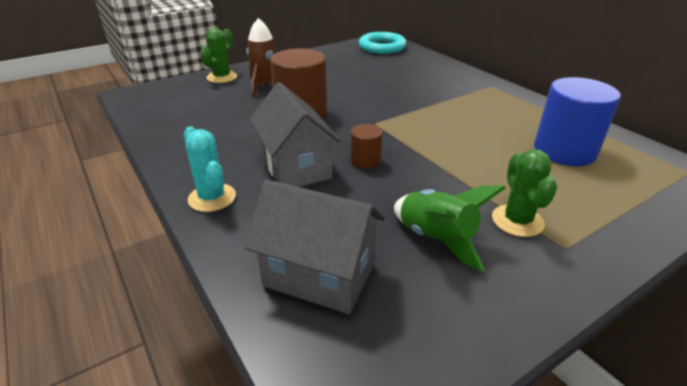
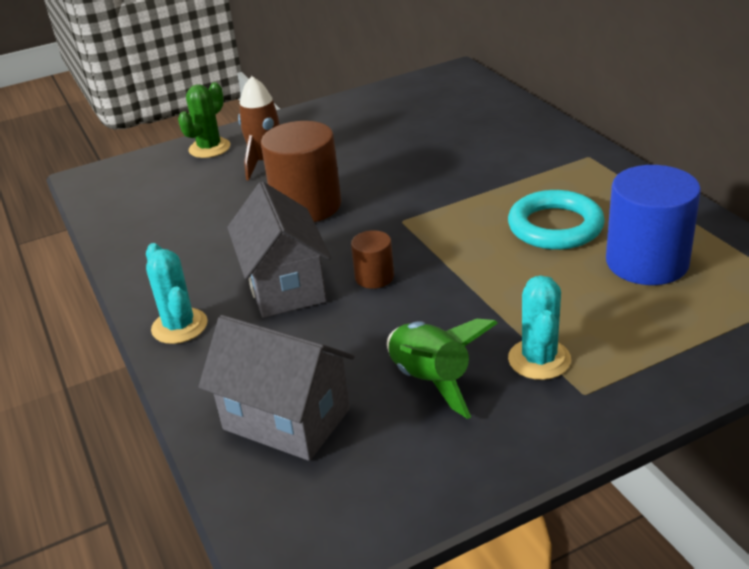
camera: 10 degrees right, 0 degrees up
turquoise ring [359,32,407,54] -> turquoise ring moved to [508,190,605,250]
green cactus [492,149,557,237] -> turquoise cactus [508,275,571,380]

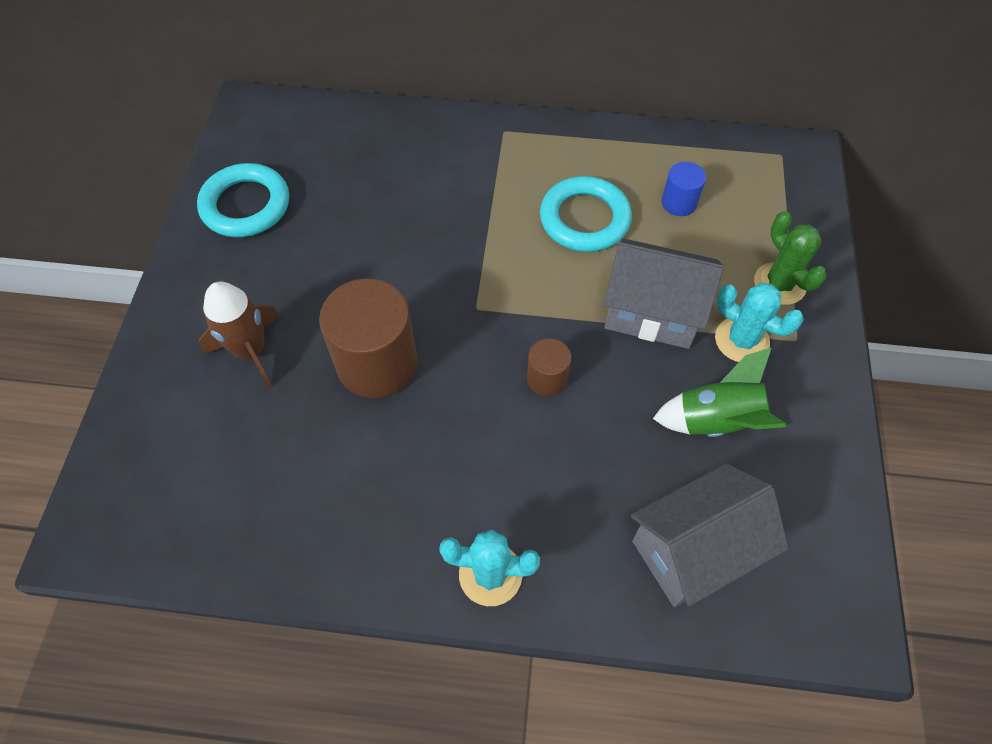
camera: 60 degrees left, 25 degrees up
green cactus [178,82,230,158] -> green cactus moved to [754,211,827,305]
grey house [227,182,331,318] -> grey house moved to [604,238,724,349]
blue cylinder [606,165,701,285] -> blue cylinder [661,162,706,216], size x0.50
none -> turquoise ring [197,163,289,237]

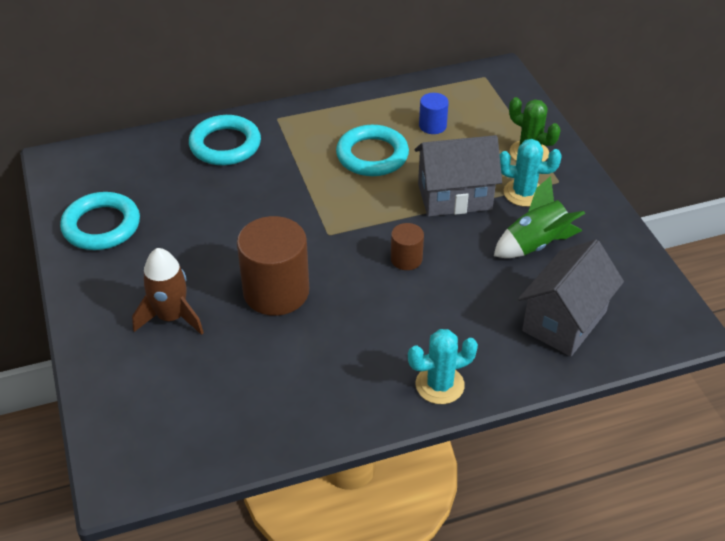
camera: 25 degrees left, 15 degrees down
none -> turquoise ring [189,115,261,165]

